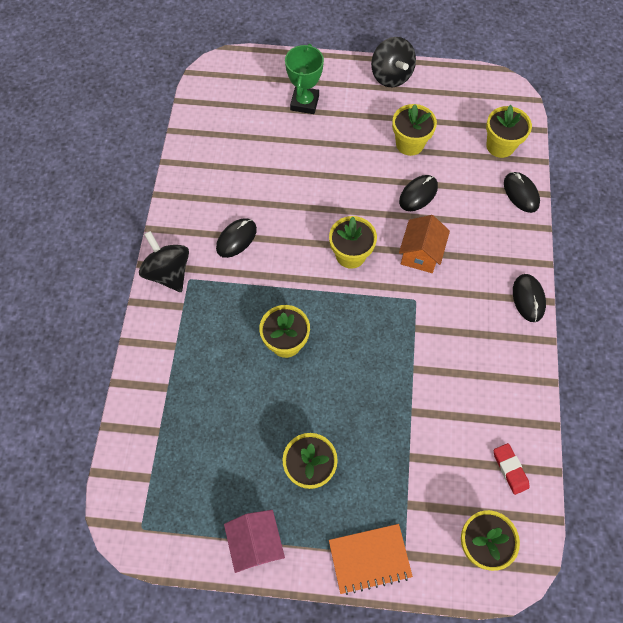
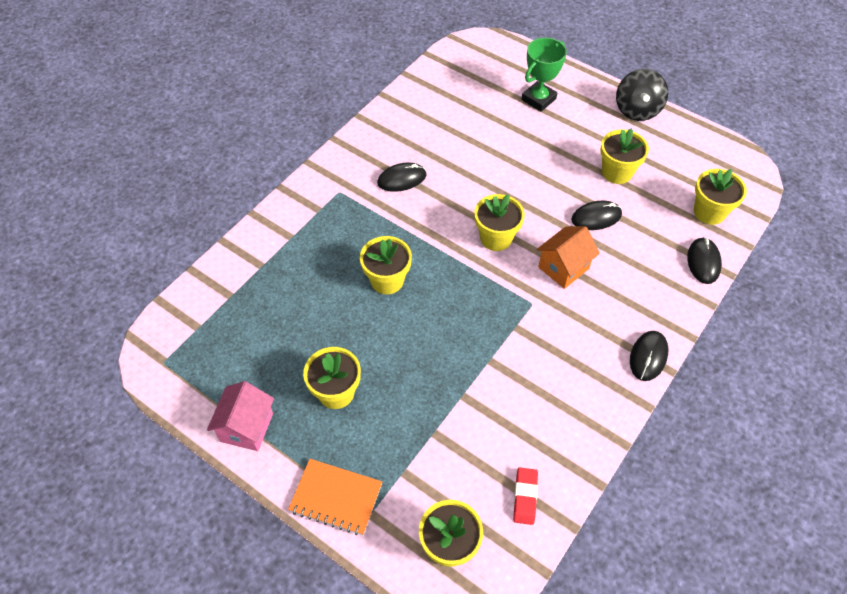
camera: 30 degrees right, 10 degrees down
black spinning top [139,231,189,292] -> none

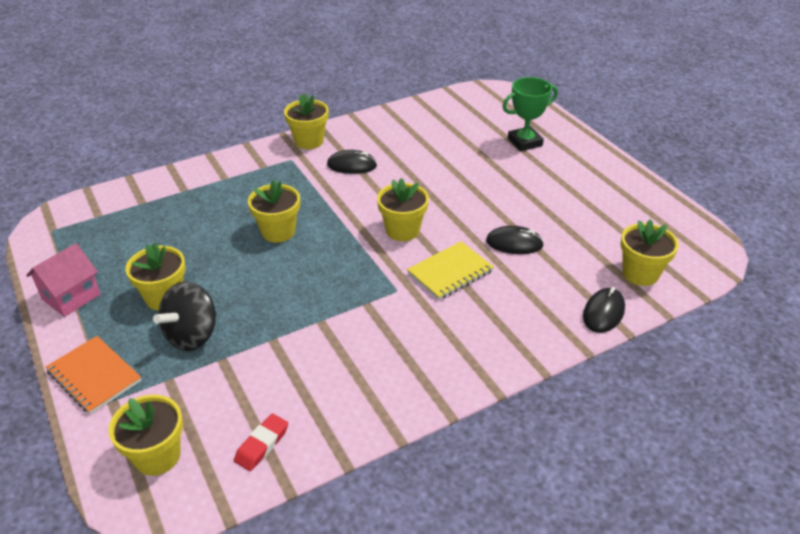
camera: 25 degrees right, 15 degrees down
orange house [537,226,600,289] -> yellow notebook [407,241,494,300]
yellow flower pot [600,129,649,184] -> yellow flower pot moved to [284,93,329,149]
black spinning top [616,69,668,121] -> black spinning top moved to [153,281,217,351]
black mouse [630,331,668,381] -> none

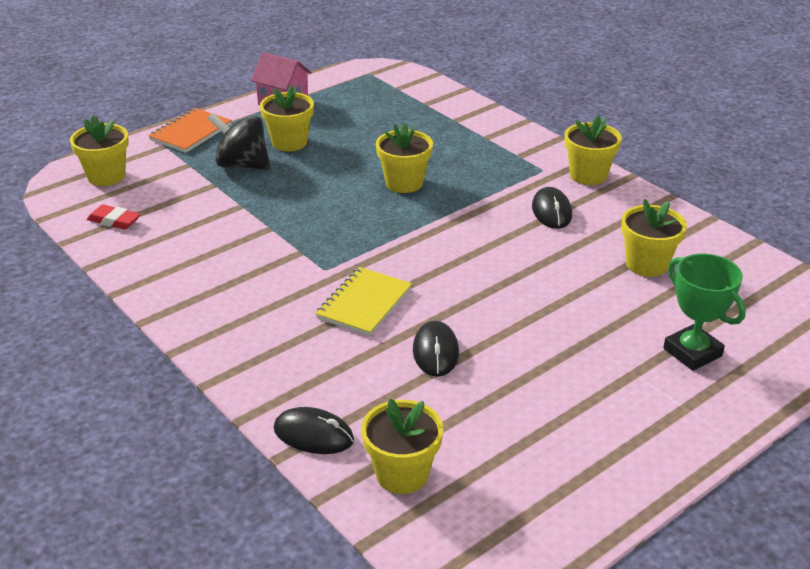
camera: 80 degrees right, 5 degrees down
yellow flower pot [377,178,429,241] -> yellow flower pot moved to [621,199,687,277]
yellow notebook [407,241,494,300] -> yellow notebook turned 75 degrees clockwise [315,267,412,336]

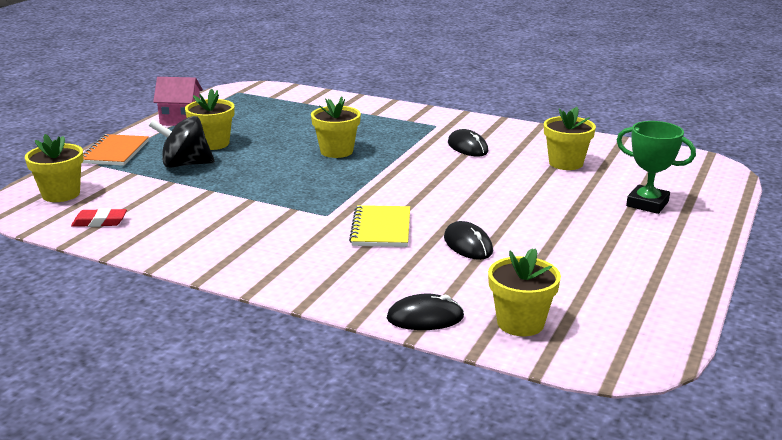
camera: 25 degrees left, 10 degrees down
yellow flower pot [564,115,622,185] -> none

